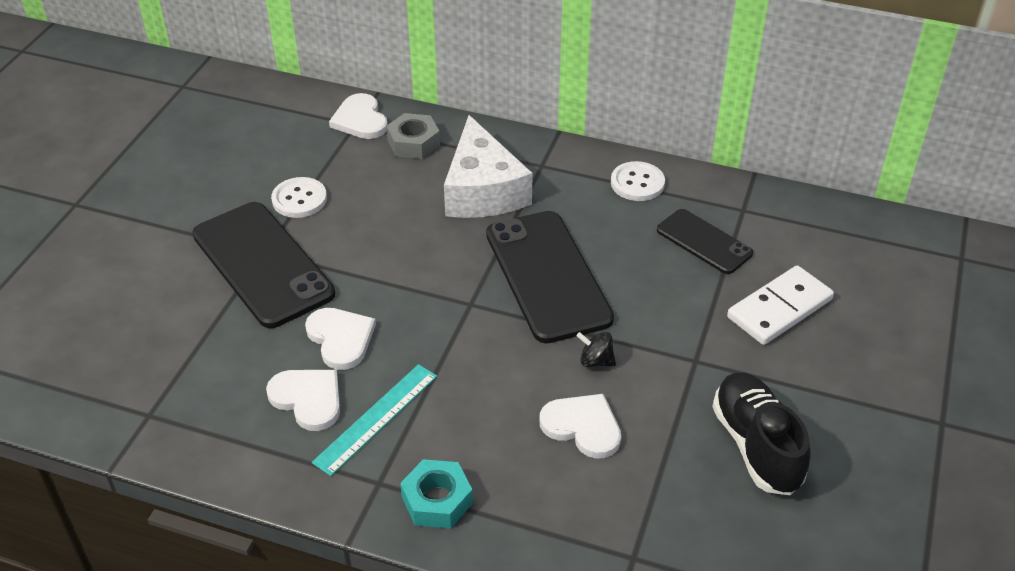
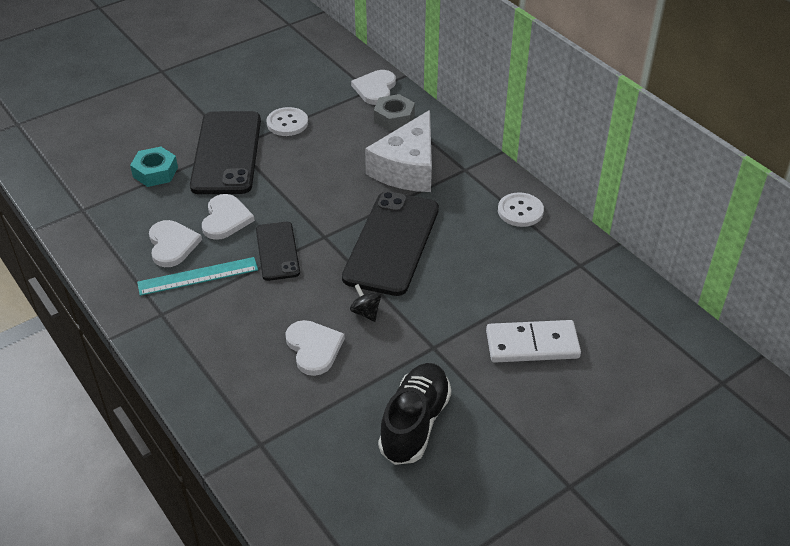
camera: 35 degrees right, 0 degrees up
turquoise nut [400,459,473,528] -> turquoise nut moved to [130,147,178,187]
black phone [657,209,753,274] -> black phone moved to [256,222,300,281]

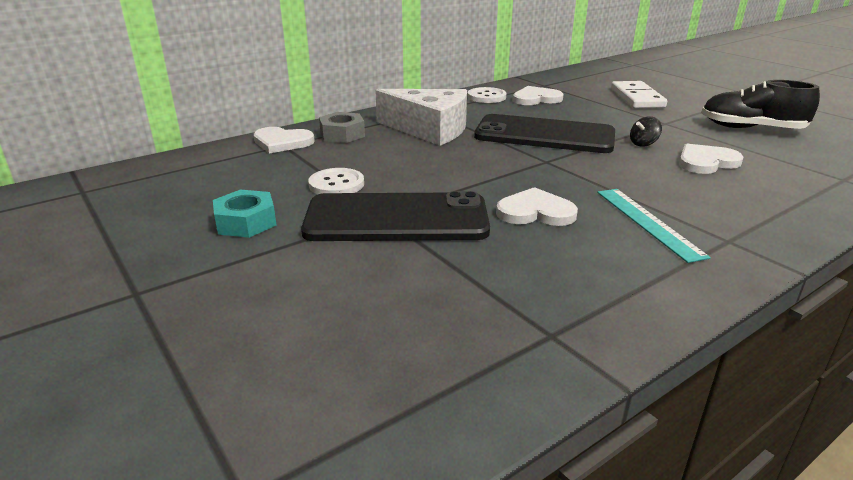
camera: 90 degrees left, 15 degrees down
turquoise nut [130,147,178,187] -> turquoise nut moved to [213,189,276,238]
white heart [149,220,202,267] -> white heart moved to [513,86,564,105]
black phone [256,222,300,281] -> none

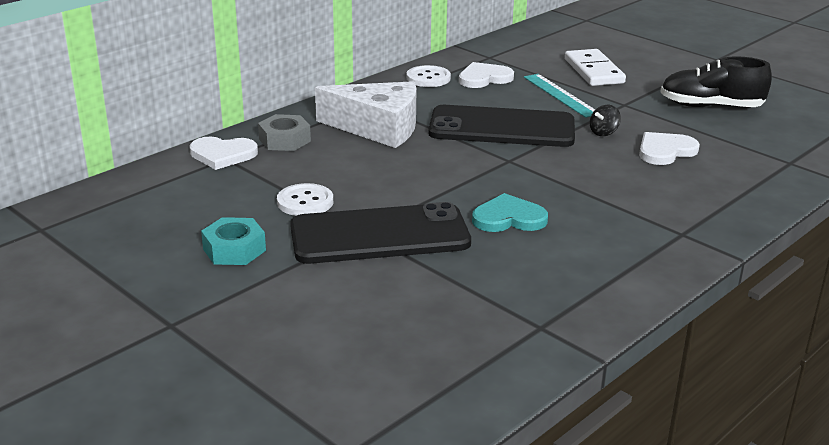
camera: 10 degrees left, 0 degrees up
white heart [496,187,578,226] -> turquoise heart [472,193,548,232]
turquoise ruler [597,189,711,263] -> turquoise ruler moved to [524,74,595,118]

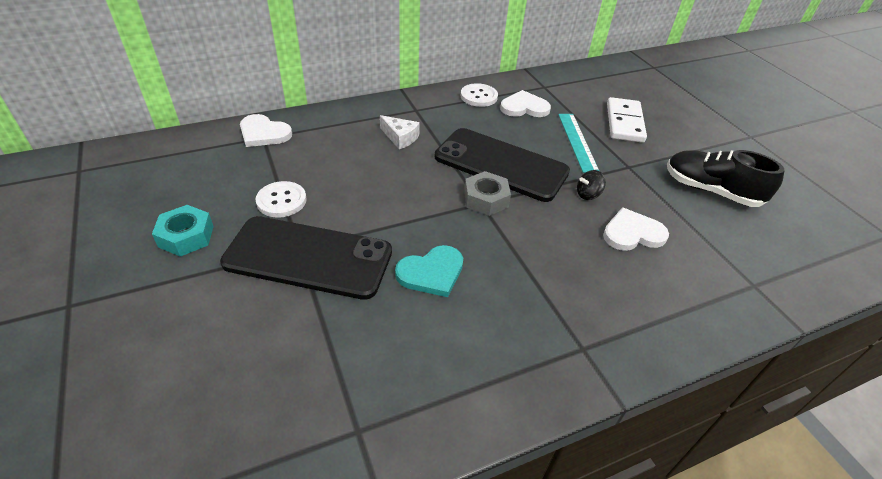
camera: 20 degrees right, 15 degrees up
grey nut [258,114,311,151] -> grey nut moved to [464,171,511,216]
white cheese [315,81,416,148] -> white cheese [380,115,420,149], size x0.48
turquoise heart [472,193,548,232] -> turquoise heart turned 135 degrees clockwise [395,245,463,297]

